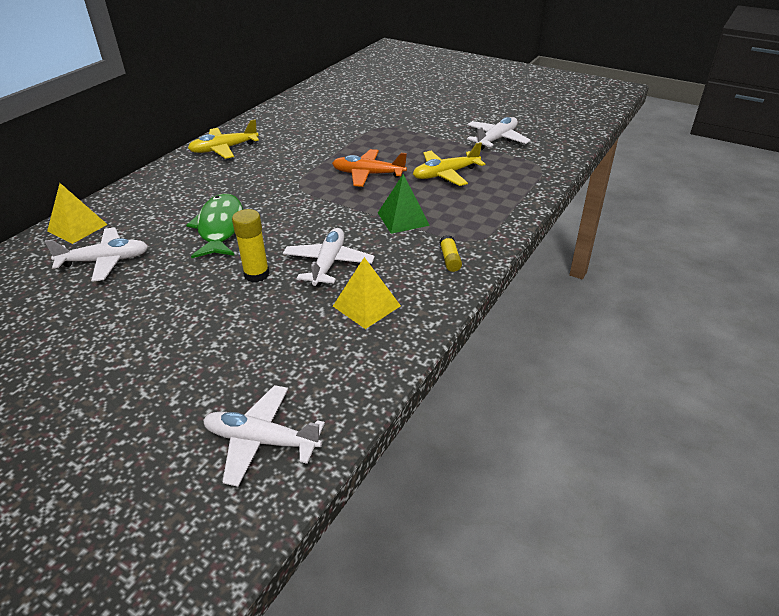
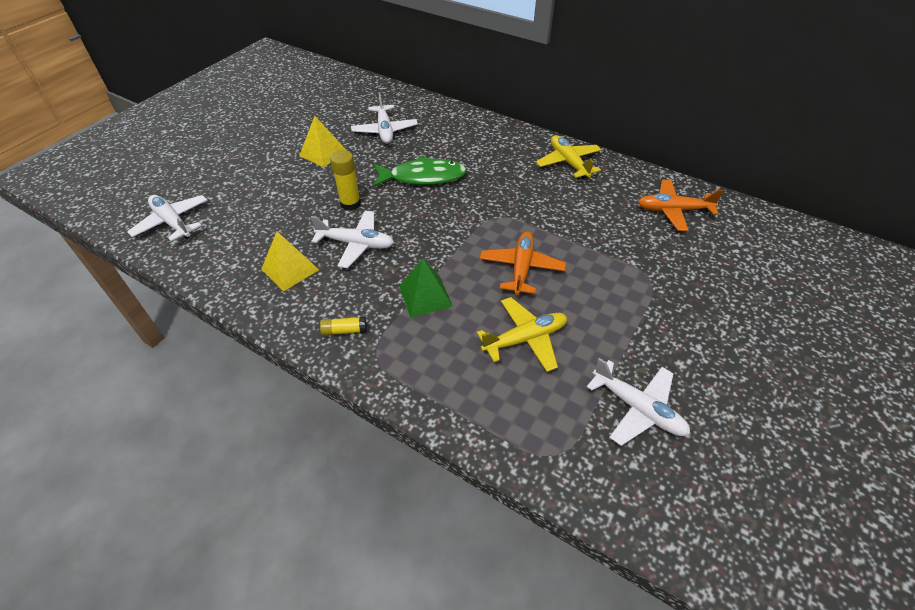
camera: 90 degrees right, 10 degrees up
yellow pyramid [47,183,108,244] -> yellow pyramid moved to [299,116,347,167]
white plane [203,385,325,487] -> white plane turned 60 degrees counterclockwise [127,195,207,241]
yellow plane [413,142,485,186] -> yellow plane turned 90 degrees clockwise [477,297,567,372]
none -> orange plane [638,180,724,231]

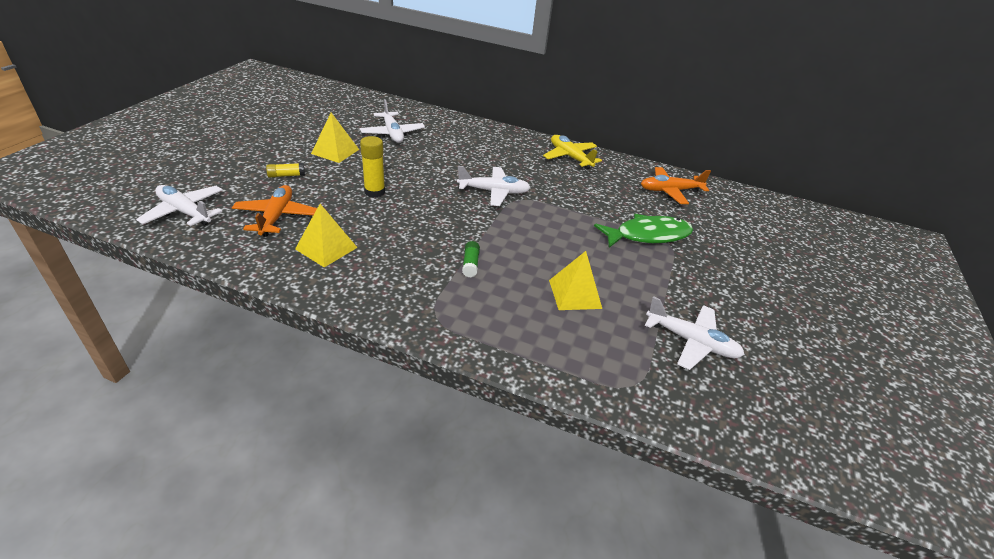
camera: 15 degrees left, 10 degrees down
white plane [311,211,394,268] -> white plane moved to [457,166,531,206]
yellow glue stick [320,317,367,336] -> yellow glue stick moved to [266,163,305,178]
green fish [373,156,467,187] -> green fish moved to [594,214,693,248]
green pyramid [399,259,453,318] -> green glue stick [462,241,480,277]
yellow plane [477,297,567,372] -> yellow pyramid [549,251,602,310]
orange plane [480,232,566,295] -> orange plane moved to [232,185,317,237]

